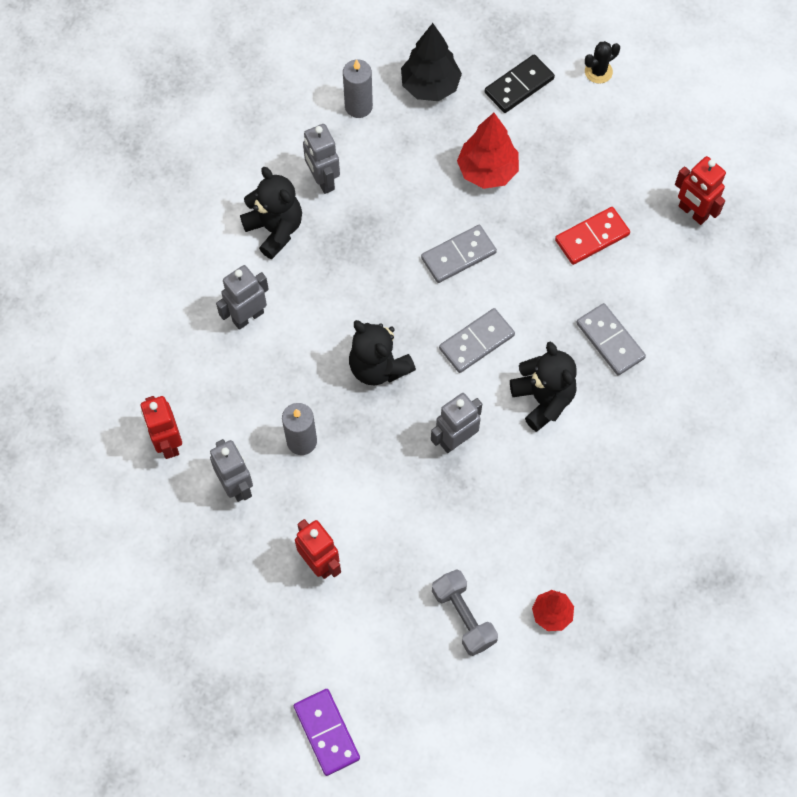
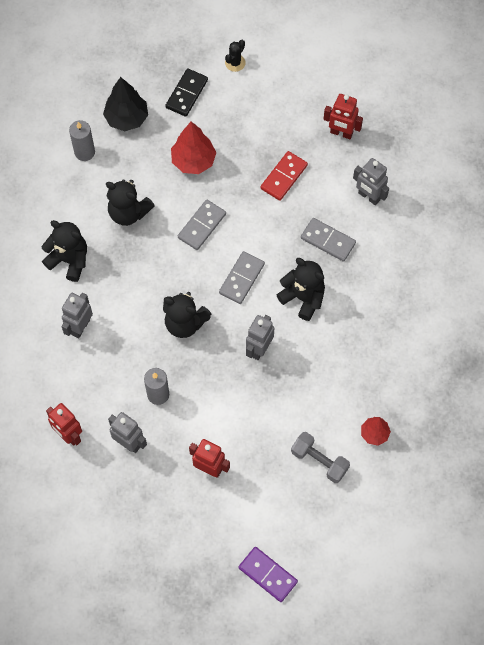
camera: 25 degrees left, 0 degrees up
grey robot [303,124,340,194] -> grey robot moved to [353,158,389,205]
none -> black teddy bear [106,180,155,226]

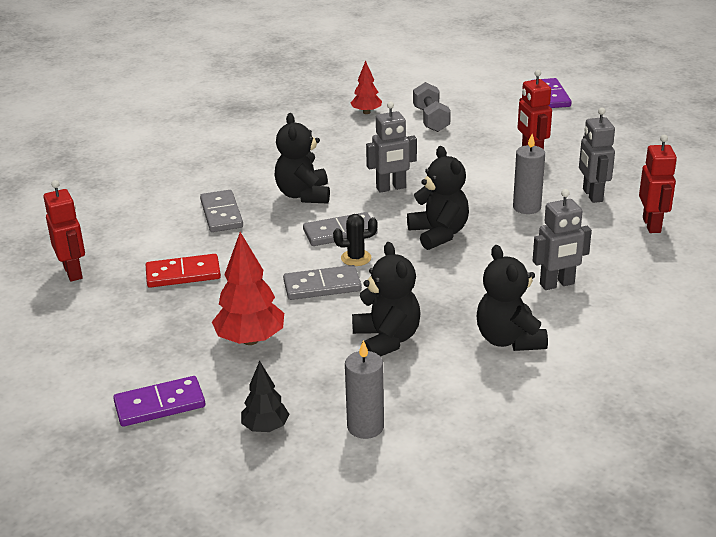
camera: 135 degrees left, 35 degrees down
black tree [103,77,148,131] -> black tree [241,361,290,432], size x0.61
black domino [165,68,208,117] -> purple domino [113,376,205,427]
black cactus [225,40,246,72] -> black cactus moved to [333,214,378,266]
grey robot [353,158,389,205] -> none

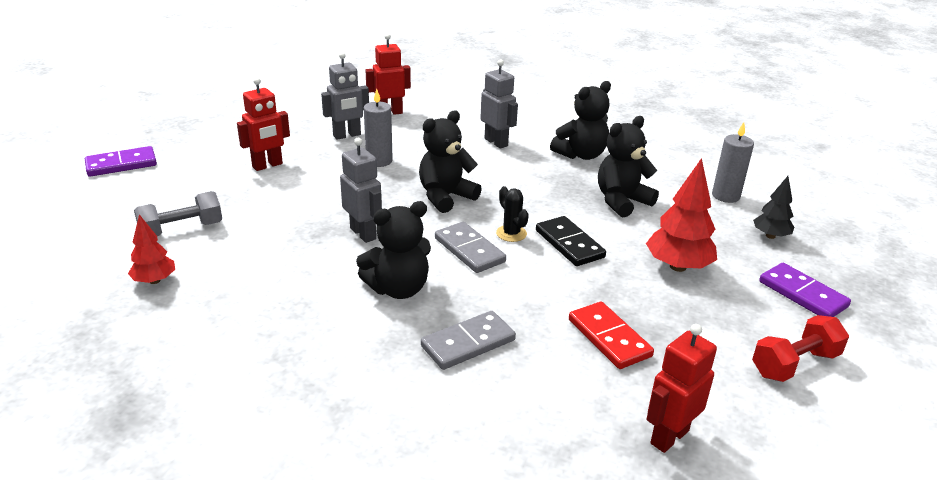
camera: 110 degrees left, 0 degrees up
grey domino [283,265,362,300] -> black domino [536,216,606,266]
none -> red dumbbell [752,315,849,382]

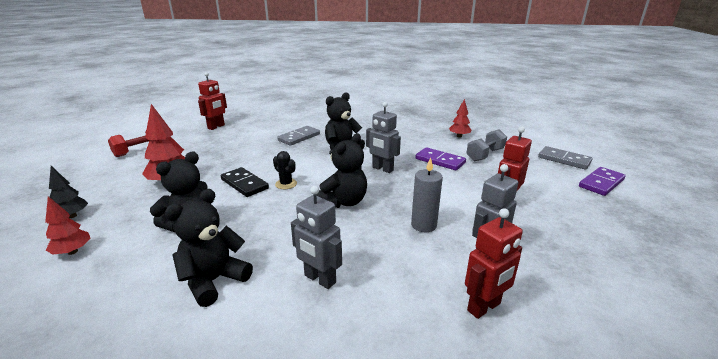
camera: 165 degrees right, 5 degrees down
grey domino [435,222,506,273] -> grey domino moved to [538,146,593,170]
red domino [569,302,654,369] -> none
grey candle [712,122,754,203] -> red tree [45,196,90,255]
purple domino [759,263,851,317] -> purple domino moved to [415,147,466,170]

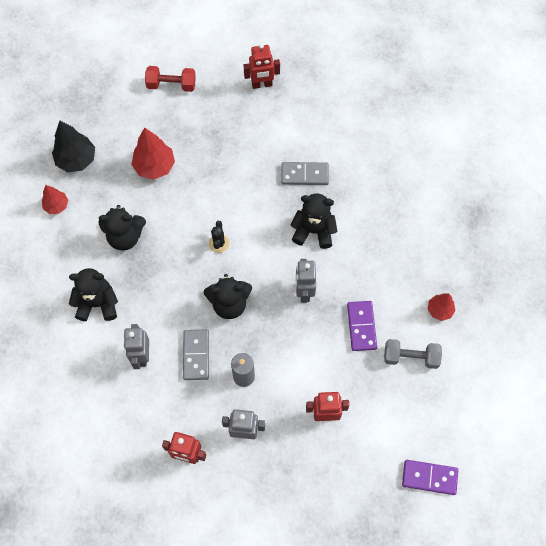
camera: 50 degrees right, 40 degrees up
black tree [49,166,88,218] -> black tree [52,121,95,172], size x1.65
black domino [221,167,269,197] -> none
grey domino [538,146,593,170] -> grey domino moved to [183,330,209,380]

